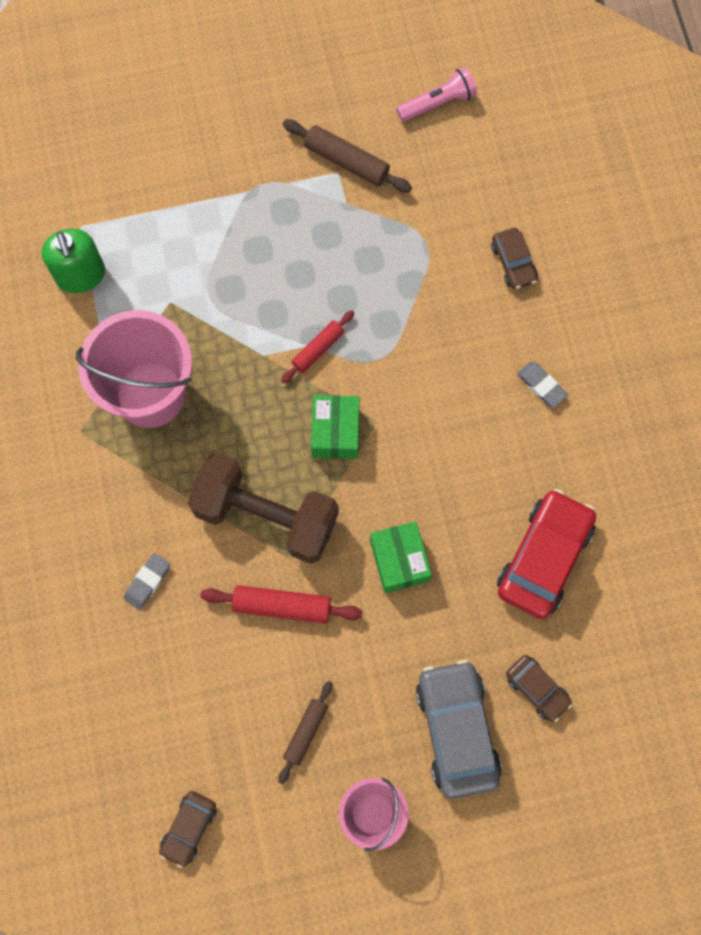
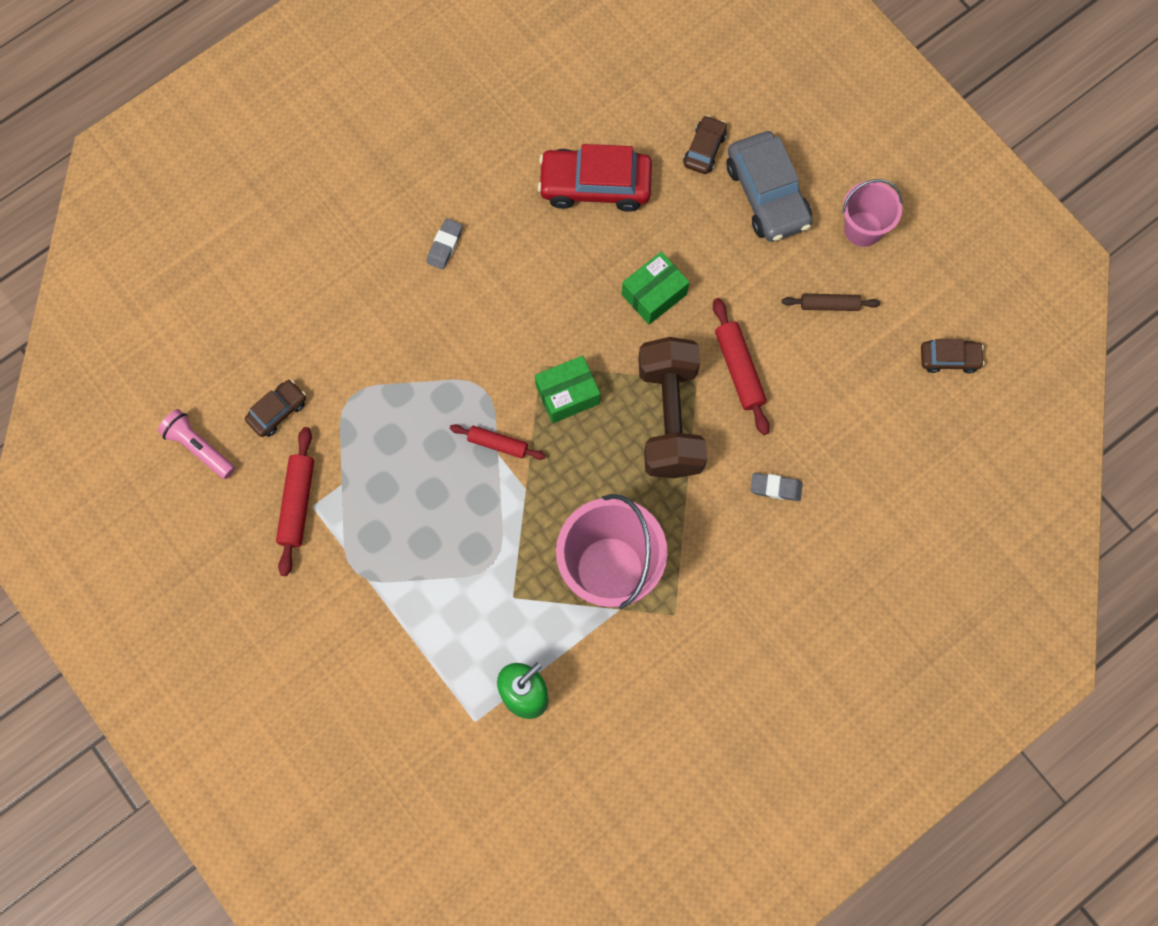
camera: 115 degrees left, 0 degrees up
brown rolling pin [283,119,412,193] -> red rolling pin [276,427,314,576]
grey car [416,660,502,799] -> grey car turned 75 degrees counterclockwise [727,131,812,242]
brown car [491,228,538,289] -> brown car moved to [245,380,306,437]

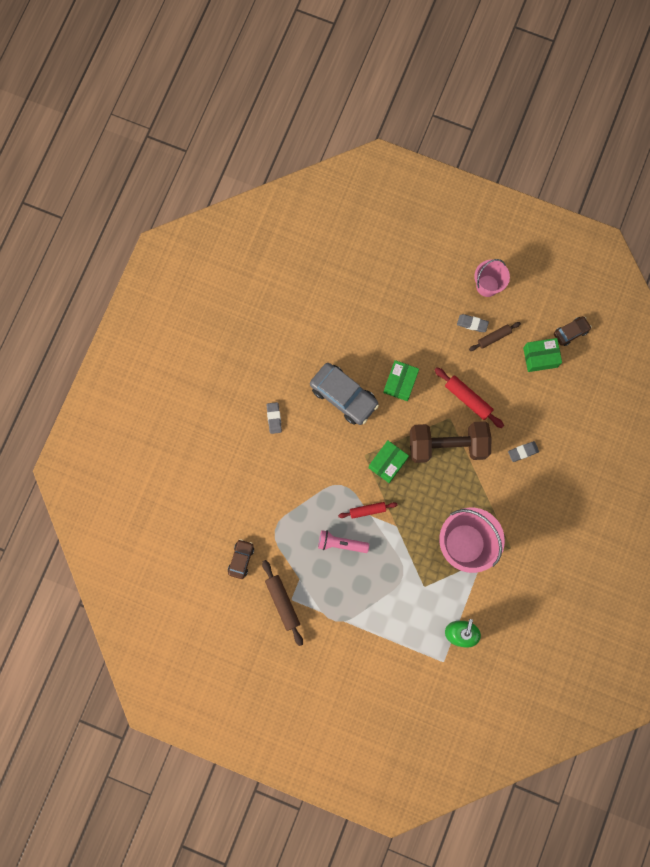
camera: 30 degrees left, 5 degrees up
pink flashlight [158,409,235,479] -> pink flashlight moved to [318,530,369,553]
red rolling pin [276,427,314,576] -> brown rolling pin [262,560,303,646]
red car [538,144,652,212] -> none
brown dumbbell [638,337,707,478] -> brown dumbbell turned 60 degrees counterclockwise [410,421,491,463]
brown car [683,115,727,174] -> none
grey car [727,131,812,242] -> grey car moved to [310,363,379,425]
none -> grey eraser [457,314,489,332]
none -> green box [523,338,562,372]

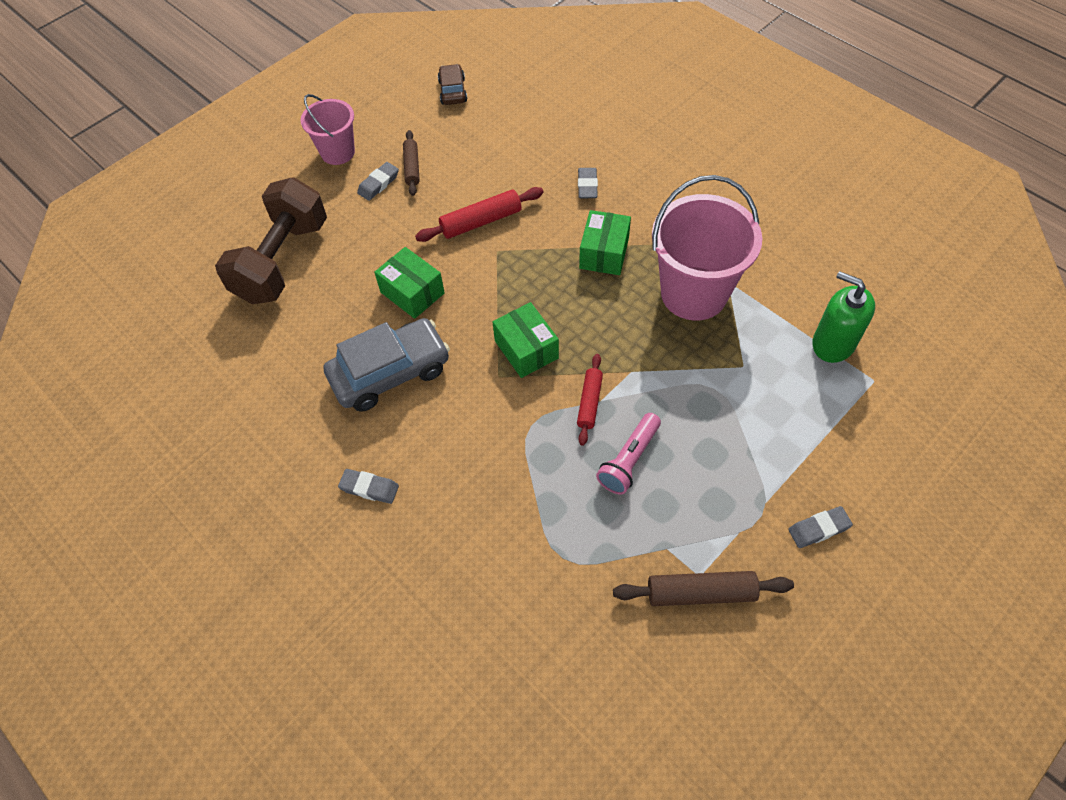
camera: 65 degrees left, 20 degrees down
brown car [228,539,254,579] -> none
brown dumbbell [410,421,491,463] -> brown dumbbell moved to [215,177,327,304]
green box [523,338,562,372] -> green box moved to [579,210,631,275]
none -> grey eraser [788,506,853,548]

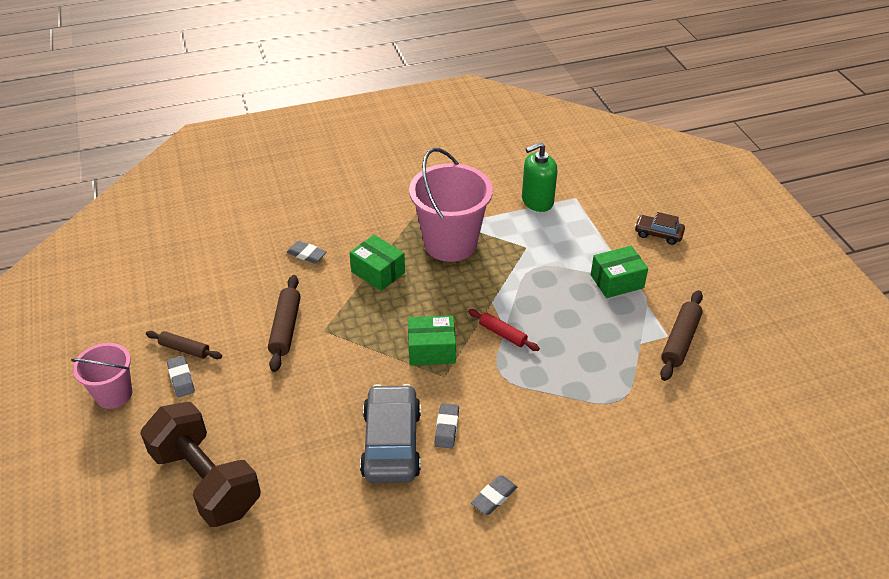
camera: 65 degrees left, 15 degrees down
green box [374,247,445,319] -> green box moved to [591,246,648,298]
red rolling pin [415,187,544,242] -> brown rolling pin [268,275,301,372]
brown car [438,64,467,105] -> brown car moved to [635,212,685,245]
pink flashlight [596,413,661,494] -> none
grey eraser [788,506,853,548] -> grey eraser moved to [434,403,459,448]

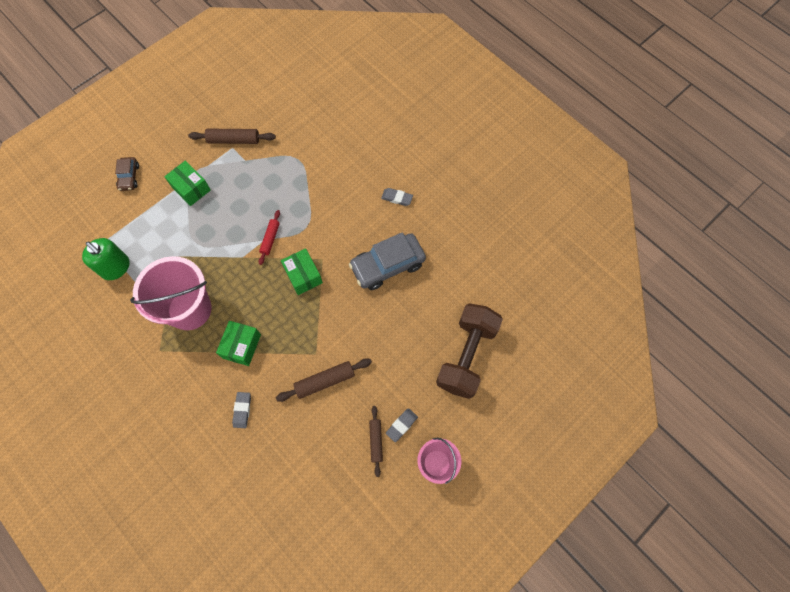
camera: 115 degrees left, 25 degrees up
grey eraser [434,403,459,448] -> none

